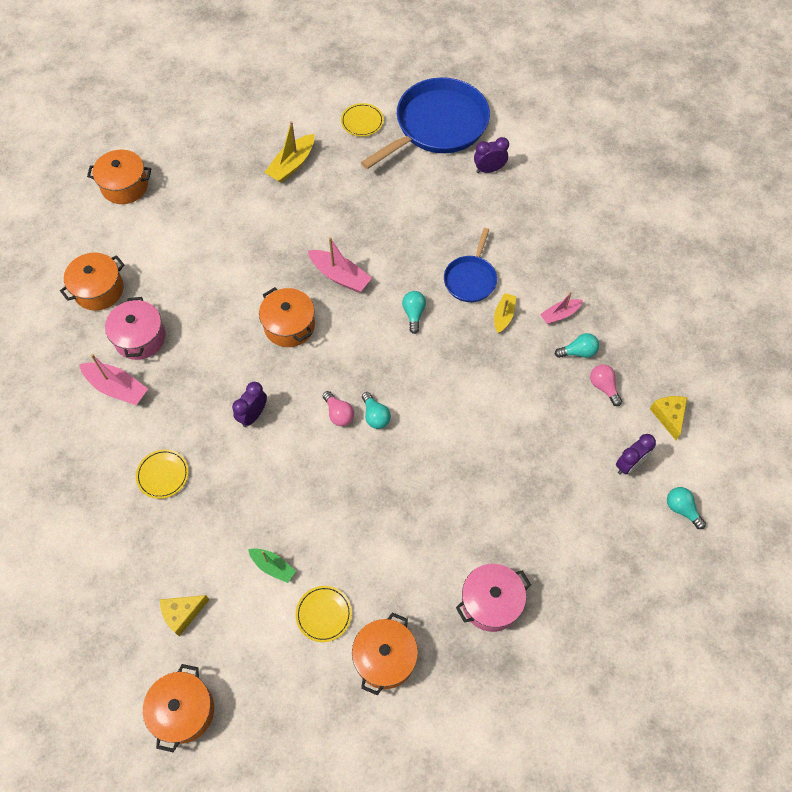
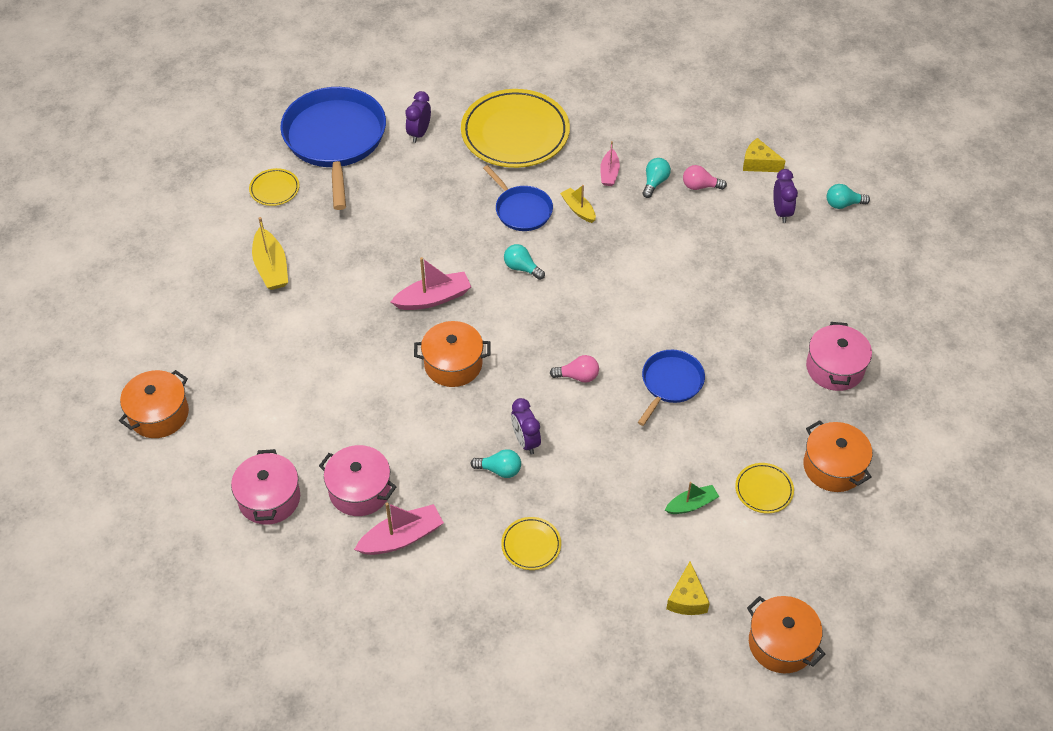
camera: 55 degrees left, 10 degrees down
orange pot [60,253,124,311] -> pink pot [231,449,300,525]
turquoise light bulb [362,392,391,429] -> turquoise light bulb moved to [470,449,521,478]
none -> yellow plate [461,89,570,168]
none -> blue pan [638,350,705,426]

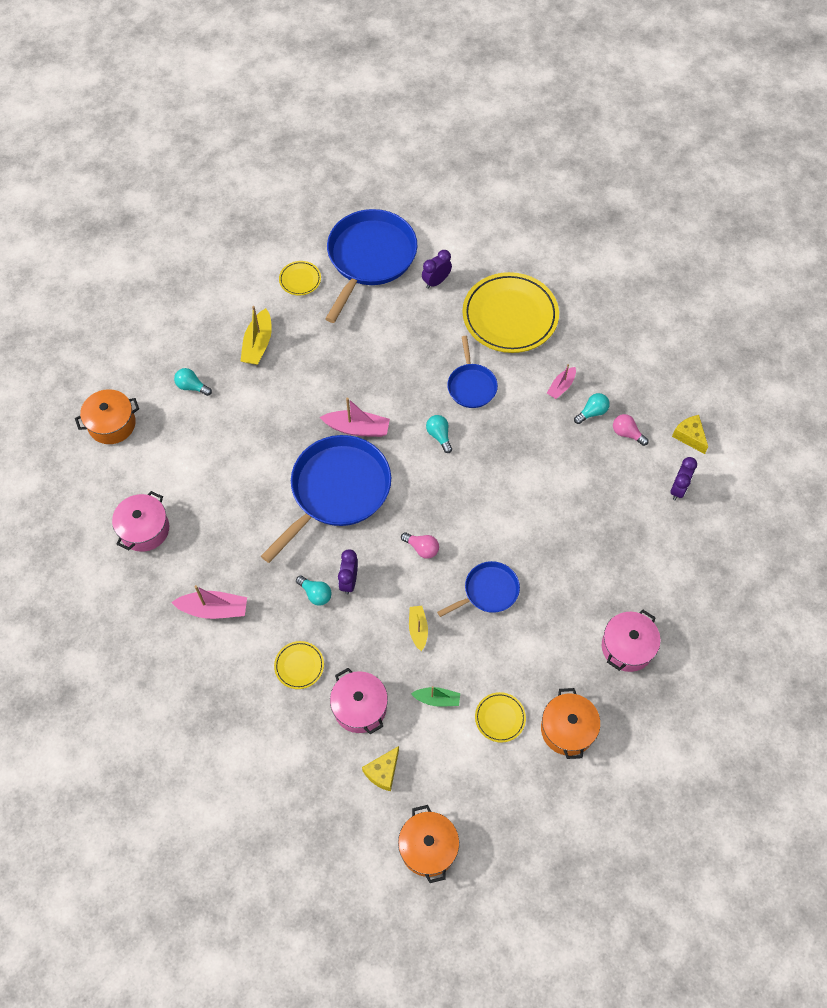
camera: 30 degrees right, 10 degrees up
pink pot [319,445,397,516] -> pink pot moved to [330,668,388,734]
orange pot [414,321,491,387] -> blue pan [261,435,391,563]
yellow boat [560,185,596,223] -> yellow boat moved to [409,606,428,651]
turquoise light bulb [827,184,870,209] -> turquoise light bulb moved to [174,368,212,396]

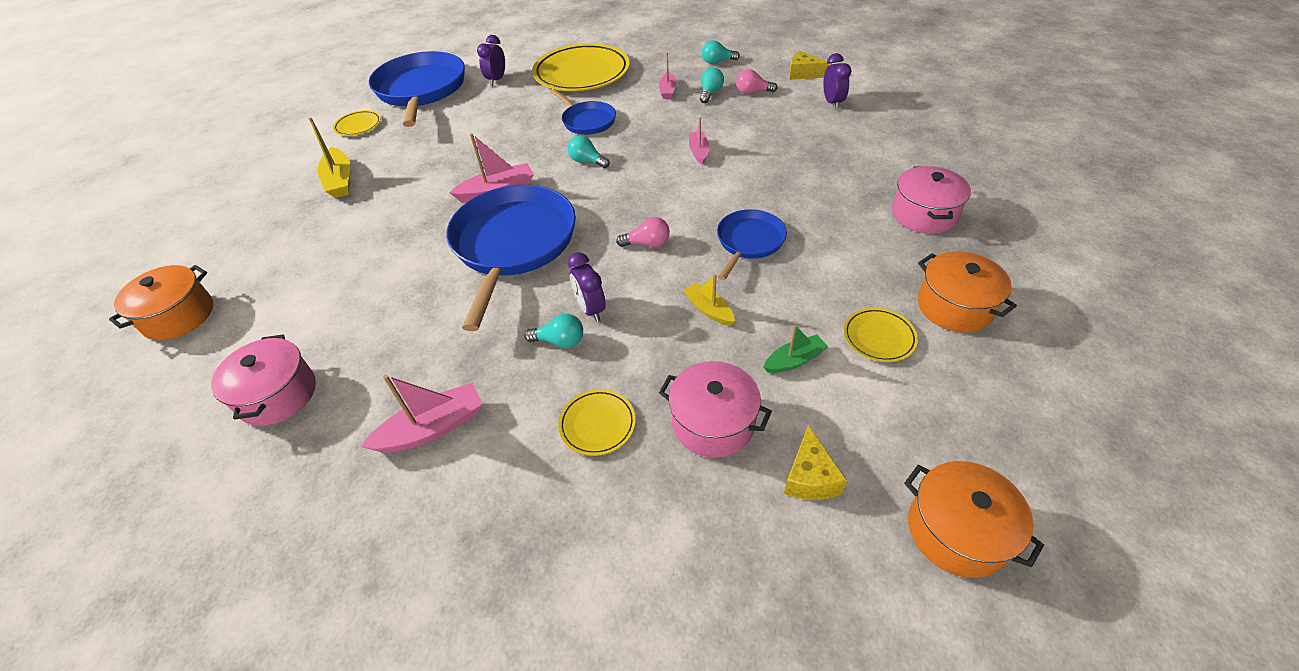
camera: 30 degrees left, 15 degrees down
turquoise light bulb [174,368,212,396] -> turquoise light bulb moved to [702,40,740,64]
none -> pink boat [689,117,710,165]

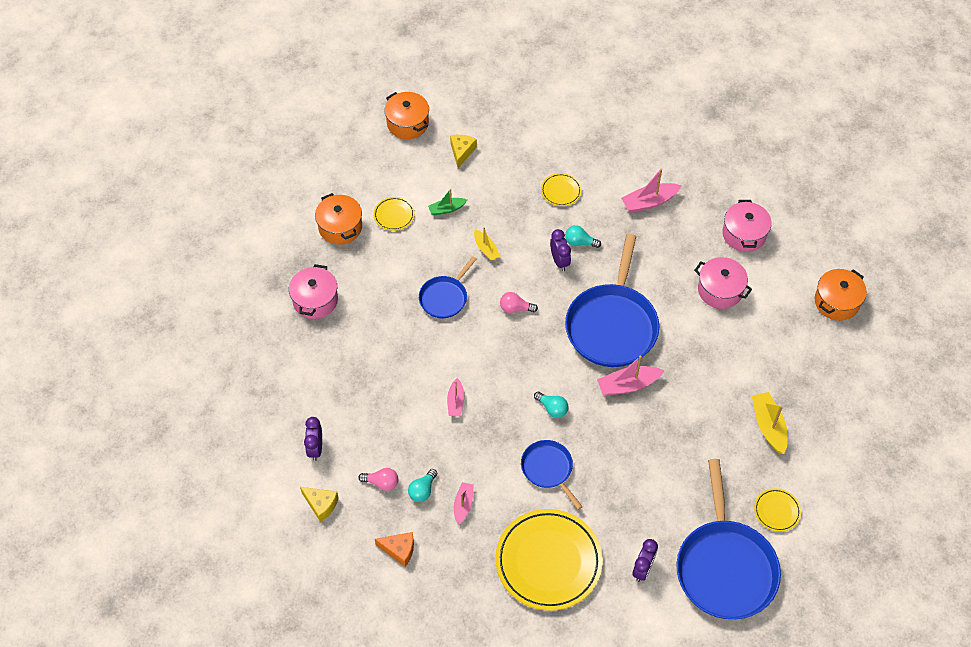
camera: 175 degrees left, 10 degrees up
pink pot [659,361,772,458] -> pink pot moved to [694,257,752,309]
turquoise light bulb [702,40,740,64] -> orange cheese [375,532,414,567]

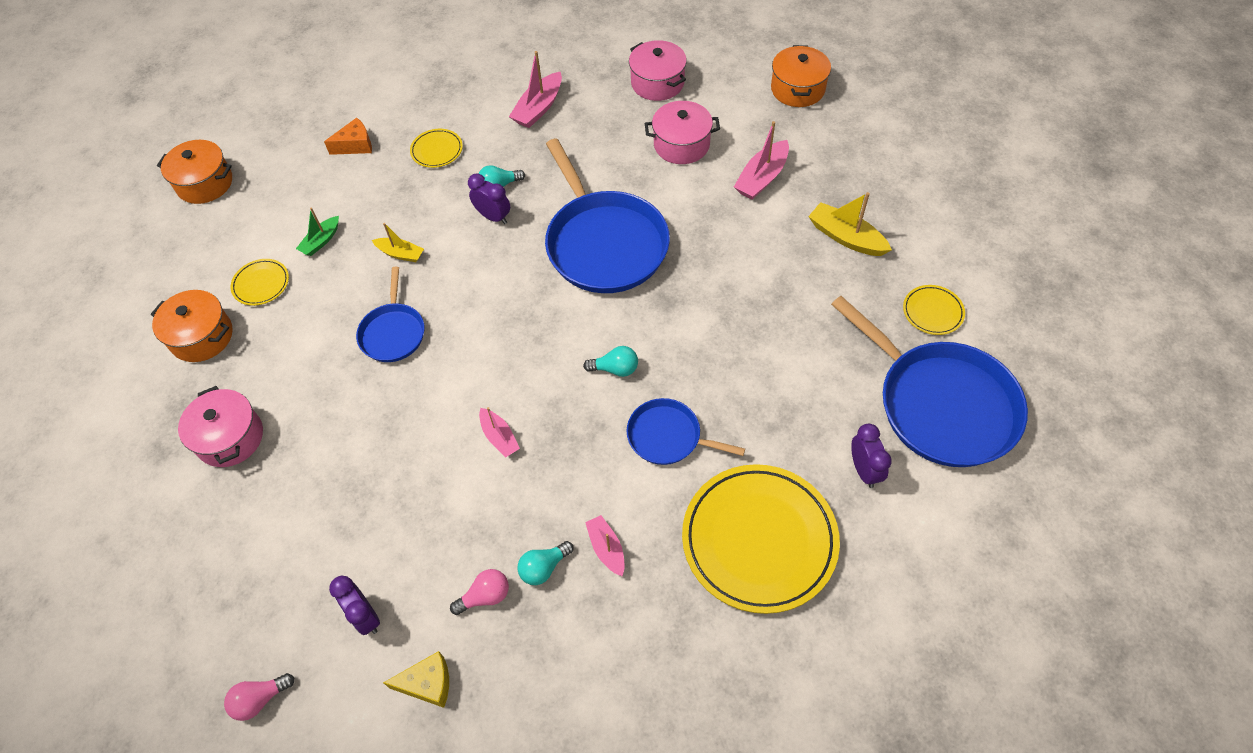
camera: 35 degrees left, 0 degrees up
orange cheese [375,532,414,567] -> orange cheese moved to [324,118,372,155]
turquoise light bulb [408,469,437,502] -> turquoise light bulb turned 60 degrees clockwise [517,541,573,585]
yellow cheese [450,135,477,168] -> none
pink light bulb [500,292,538,313] -> pink light bulb moved to [224,673,294,721]
pink boat [597,355,665,396] -> pink boat moved to [734,121,789,199]

